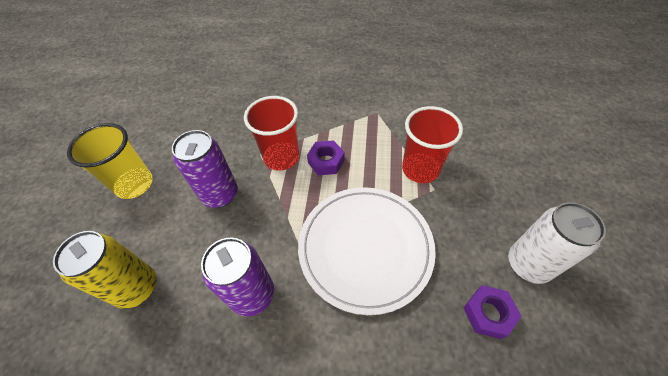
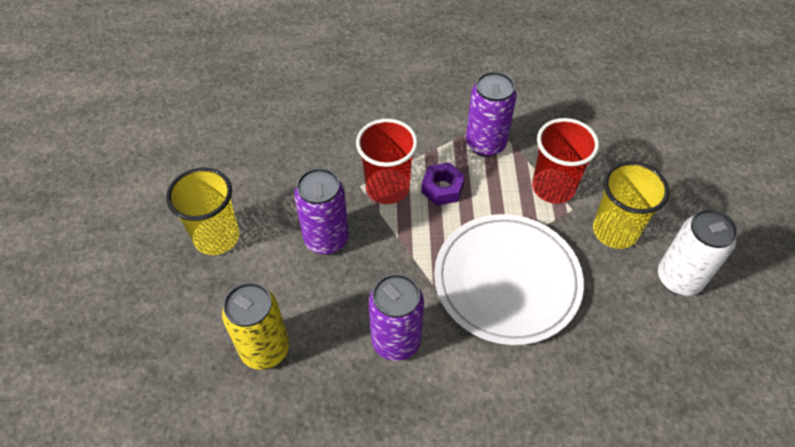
camera: 10 degrees left, 0 degrees up
purple nut [463,285,521,339] -> none
none -> purple can [466,71,517,157]
none -> yellow cup [593,161,669,249]

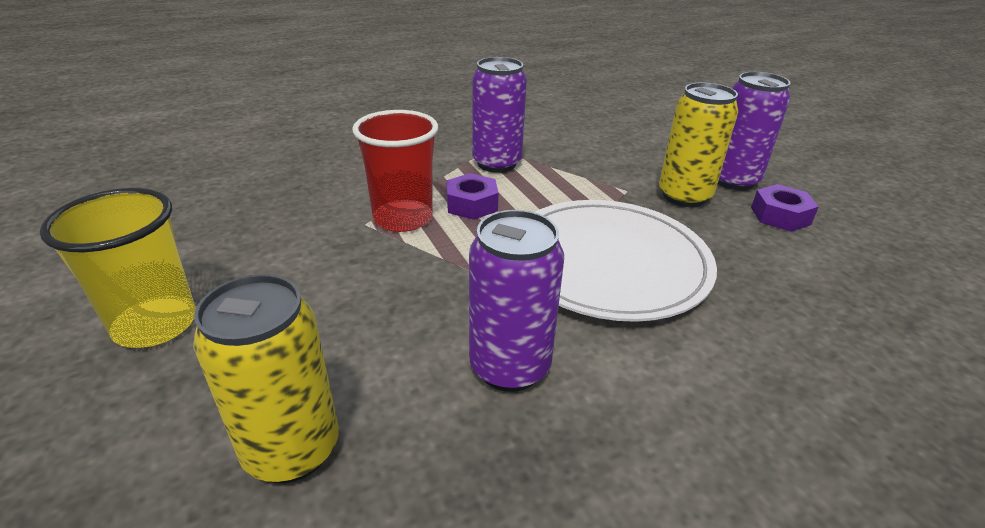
camera: 25 degrees left, 20 degrees down
purple can [294,168,349,255] -> purple can moved to [718,72,790,190]
red cup [532,118,599,204] -> none
yellow cup [593,161,669,249] -> yellow can [659,82,738,207]
white can [658,209,738,296] -> purple nut [751,184,819,232]

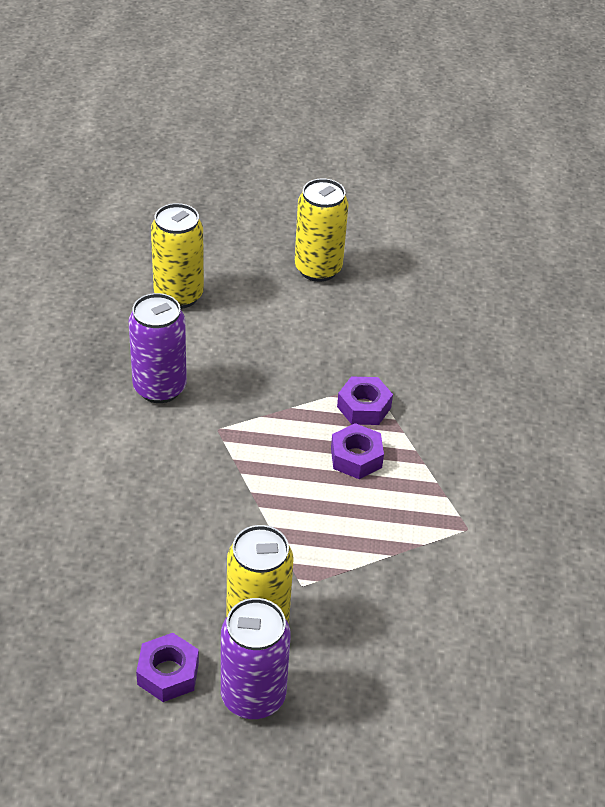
camera: 120 degrees right, 10 degrees up
yellow cup [40,188,196,348] -> yellow can [295,178,348,282]
red cup [352,110,438,232] -> purple nut [337,377,393,425]
purple can [472,57,527,173] -> none
white plate [535,200,717,322] -> none

